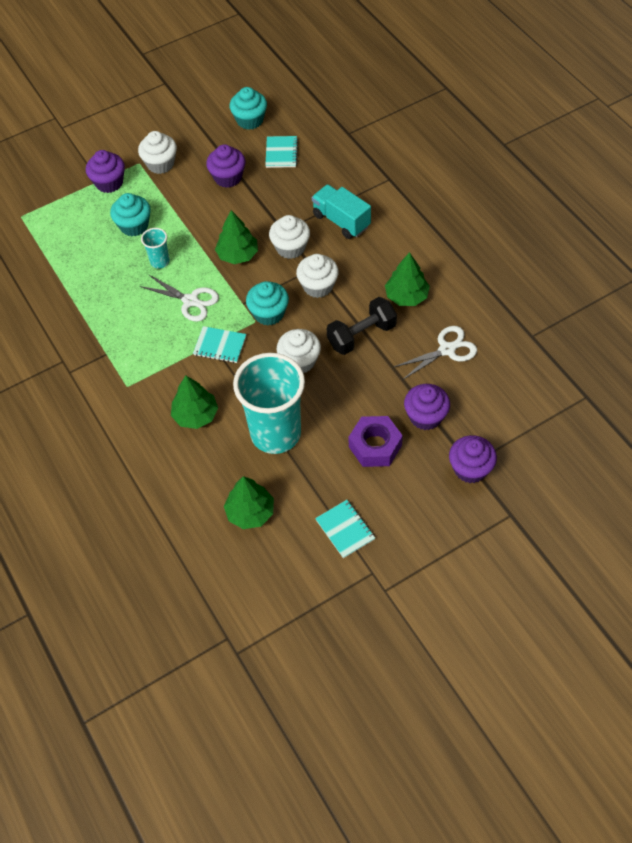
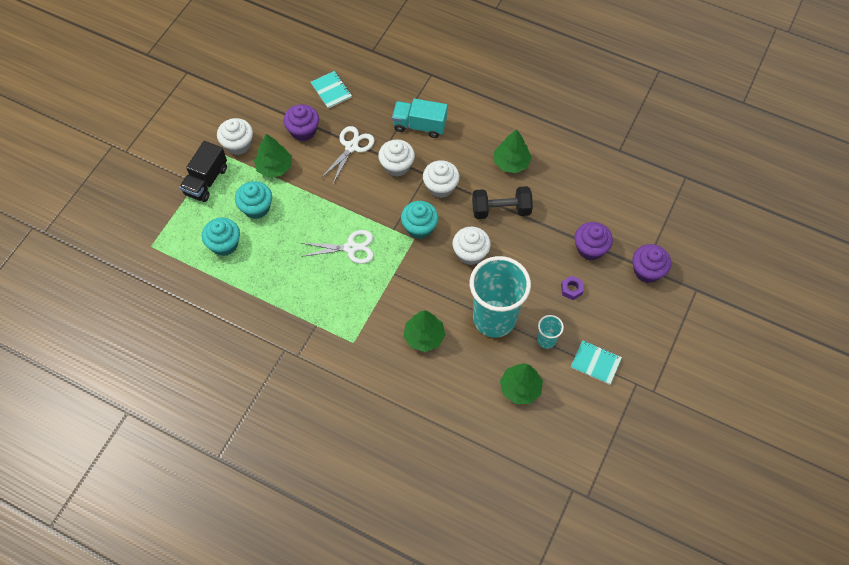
camera: 35 degrees left, 5 degrees up
purple cupcake [86,150,125,193] -> black truck [179,141,227,202]
turquoise cup [141,228,170,269] -> turquoise cup moved to [537,315,564,349]
turquoise notebook [193,326,246,363] -> none
green tree [215,210,258,264] -> green tree moved to [254,134,292,178]
turquoise cupcake [229,87,267,130] -> turquoise cupcake moved to [202,218,240,256]
black dumbbell [327,297,397,355] -> black dumbbell turned 60 degrees clockwise [472,186,533,219]
purple nut [349,416,403,467] -> purple nut [561,276,584,300], size x0.52
white scissors [394,326,477,380] -> white scissors moved to [321,126,375,184]

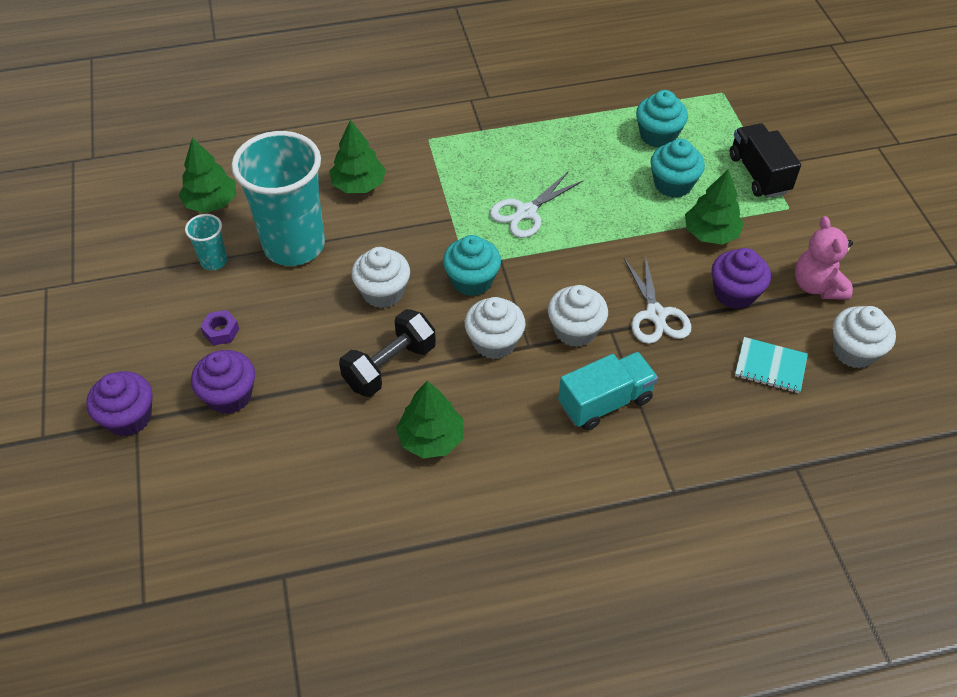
camera: 140 degrees right, 10 degrees down
white cupcake [217,118,253,155] -> white cupcake moved to [833,306,896,369]
turquoise notebook [571,340,622,385] -> none
none -> pink teddy bear [795,216,853,300]

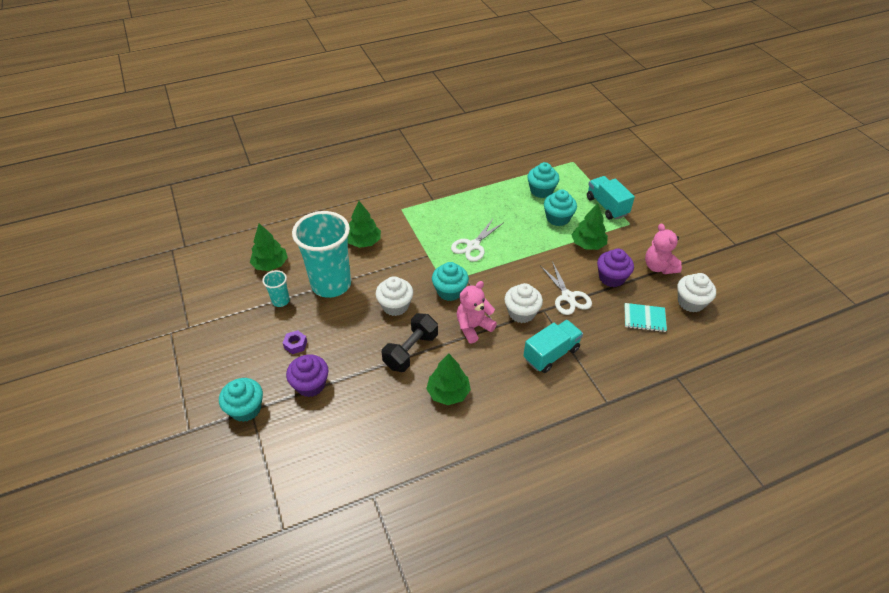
camera: 10 degrees left, 5 degrees down
purple cupcake [86,371,152,437] -> turquoise cupcake [219,378,263,422]
white cupcake [465,297,526,359] -> pink teddy bear [457,281,497,344]
black truck [730,123,801,198] -> turquoise truck [587,176,635,219]

